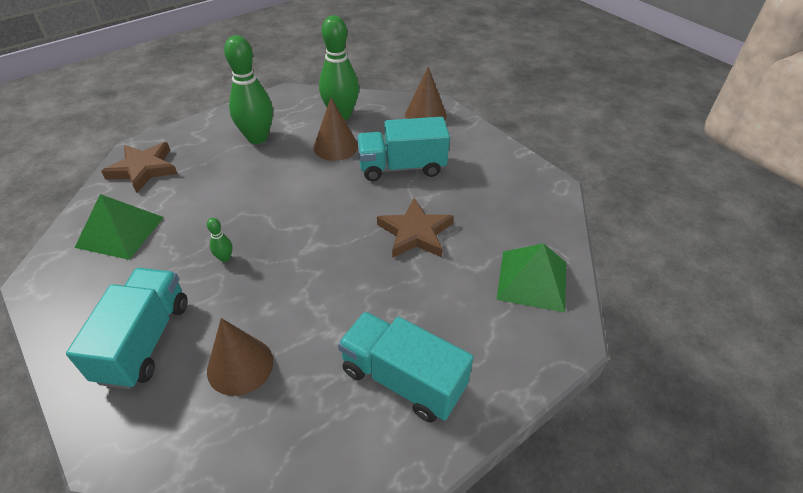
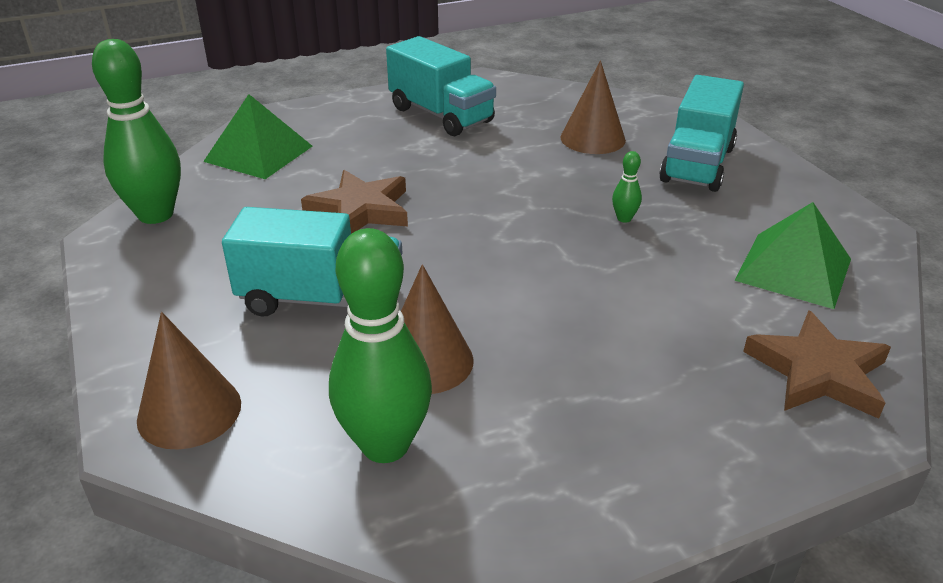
camera: 165 degrees left, 10 degrees down
green bowling pin [224,35,273,144] -> green bowling pin moved to [92,39,181,224]

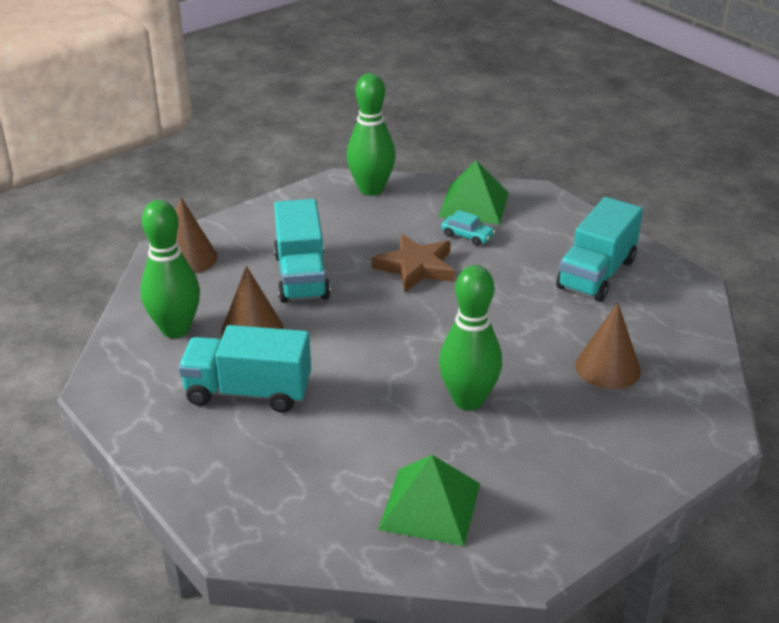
camera: 75 degrees right, 0 degrees up
green bowling pin [612,151,642,223] -> green bowling pin [439,265,502,410], size x2.42
turquoise truck [659,75,744,192] -> turquoise truck moved to [178,325,311,413]
brown star [743,310,891,419] -> none
none -> turquoise car [441,210,495,246]

